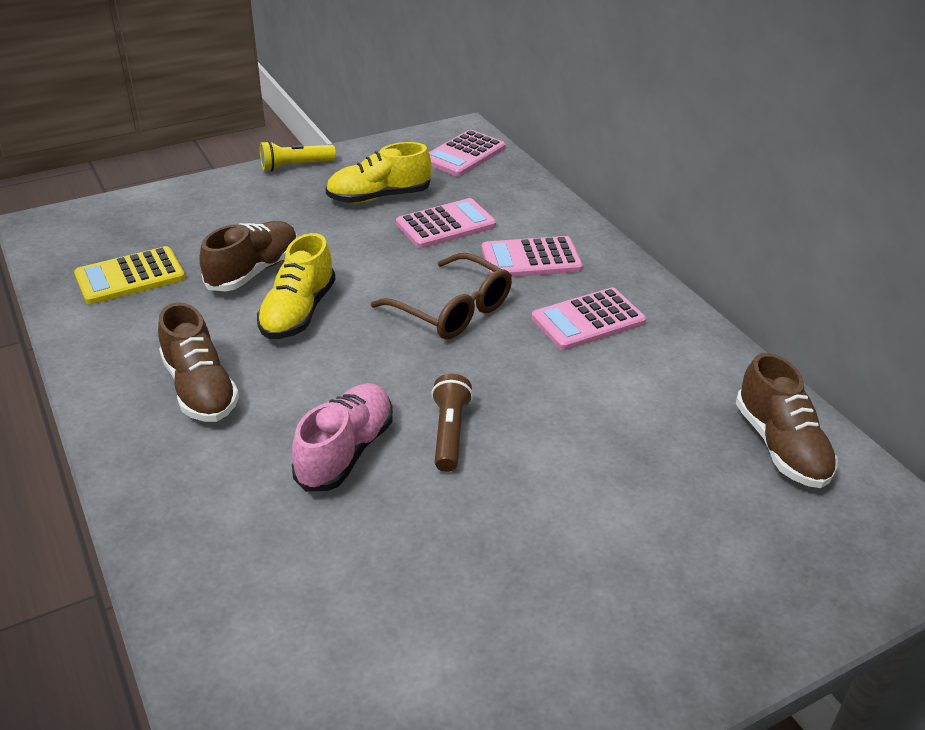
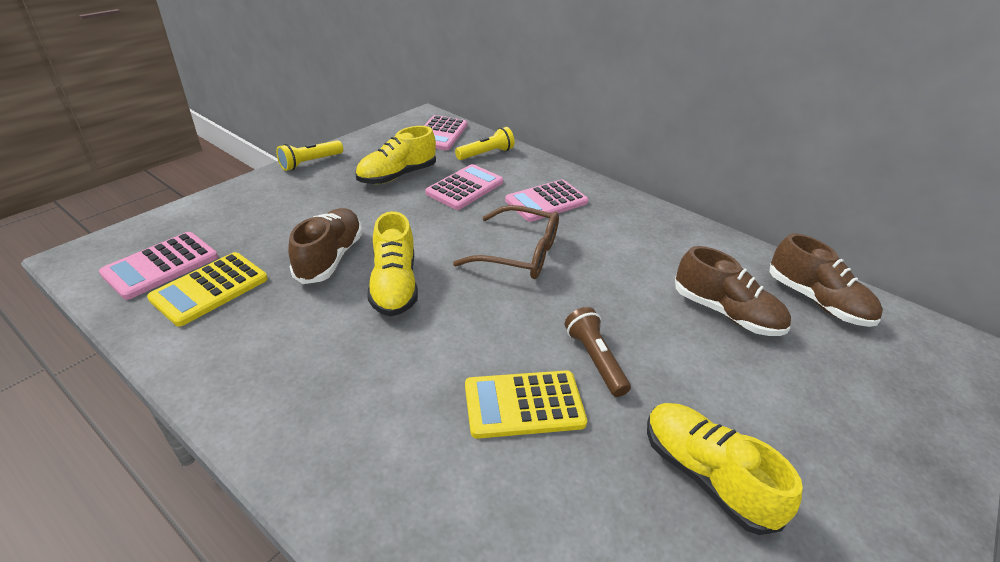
camera: 25 degrees left, 0 degrees up
brown shoe [158,302,239,422] -> brown shoe moved to [675,246,791,336]
pink shoe [292,383,393,492] -> yellow calculator [465,370,587,439]
pink calculator [532,287,646,350] -> pink calculator moved to [99,232,218,300]
none -> yellow flashlight [455,127,515,160]
none -> yellow shoe [647,403,803,535]

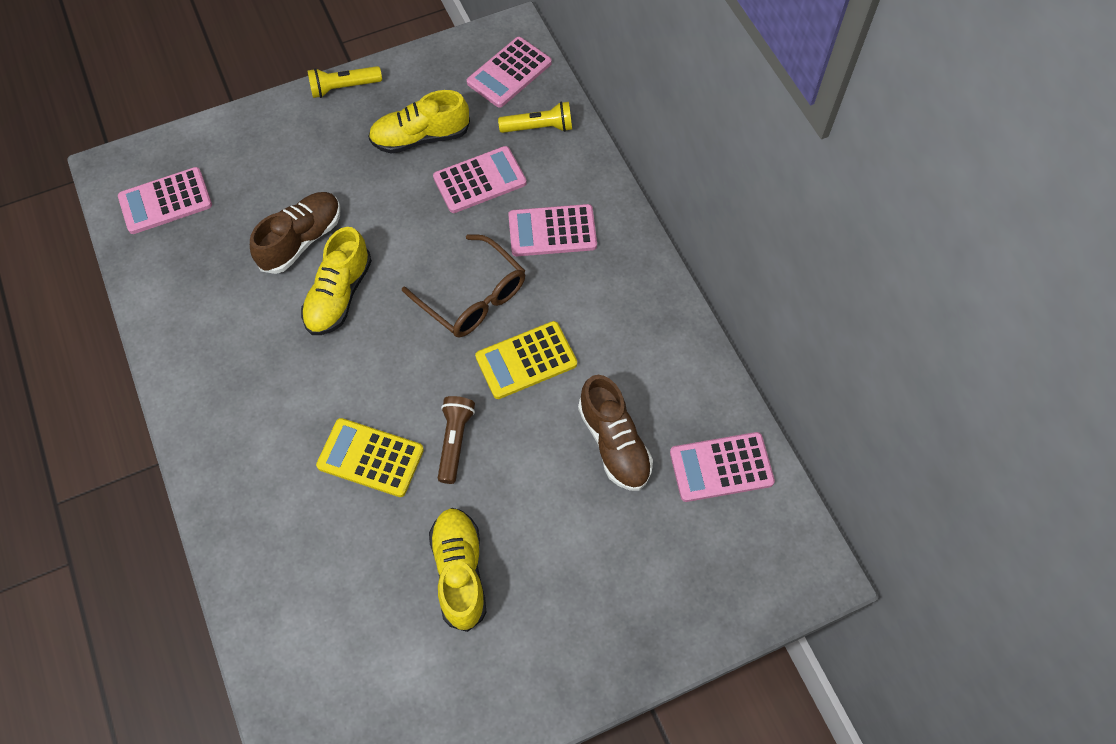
camera: 30 degrees right, 25 degrees up
yellow calculator [147,252,268,327] -> yellow calculator moved to [475,321,577,399]
brown shoe [770,233,883,327] -> pink calculator [670,432,775,502]

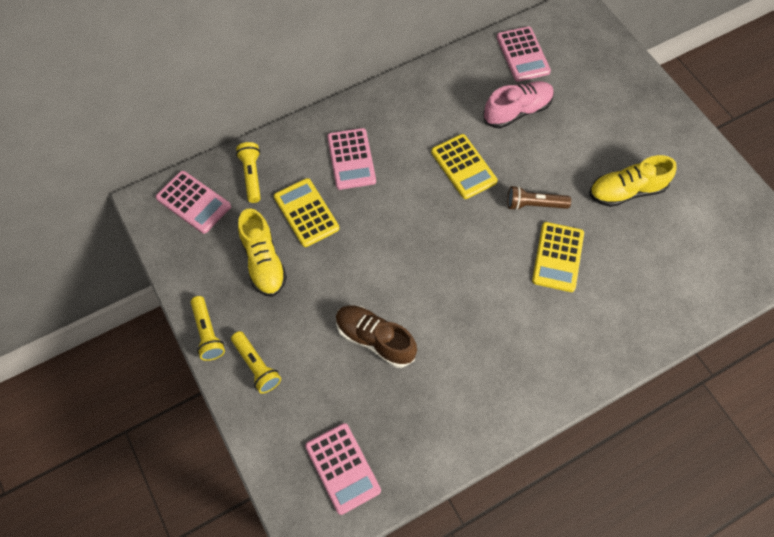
camera: 95 degrees left, 0 degrees up
yellow shoe [301,227,372,335] -> none
brown glasses [402,234,525,337] -> none
pink calculator [433,146,527,213] -> yellow calculator [274,178,339,247]
brown shoe [578,375,653,491] -> pink shoe [483,81,554,129]
none -> yellow flashlight [231,331,281,394]

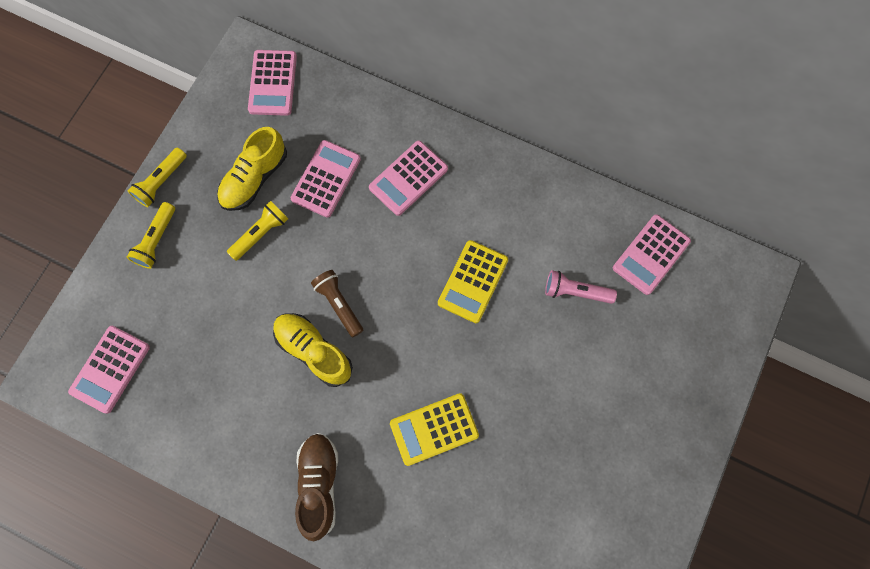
camera: 55 degrees right, 10 degrees up
yellow flashlight [236,142,261,203] -> yellow flashlight moved to [227,201,288,261]
yellow calculator [274,178,339,247] -> pink calculator [290,140,361,218]
brown shoe [336,305,417,368] -> brown shoe moved to [295,433,338,541]
pink shoe [483,81,554,129] -> pink flashlight [545,270,617,304]
brown flashlight [508,186,571,210] -> brown flashlight moved to [311,270,363,337]
yellow shoe [589,155,677,207] -> yellow shoe moved to [273,313,353,387]

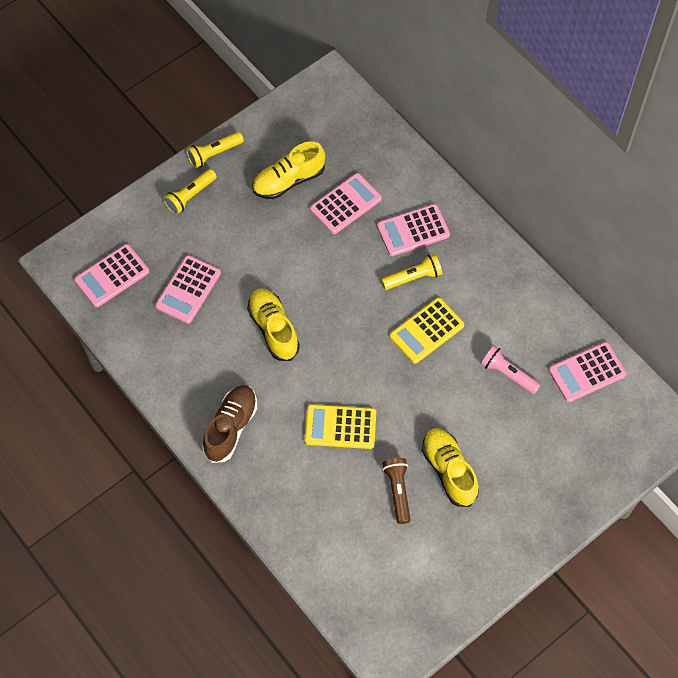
camera: 25 degrees right, 10 degrees down
yellow flashlight [227,201,288,261] -> yellow flashlight moved to [381,254,442,290]
pink calculator [248,50,297,116] -> pink calculator moved to [155,255,221,324]
brown flashlight [311,270,363,337] -> brown flashlight moved to [383,458,410,524]
none -> yellow shoe [422,428,479,507]

